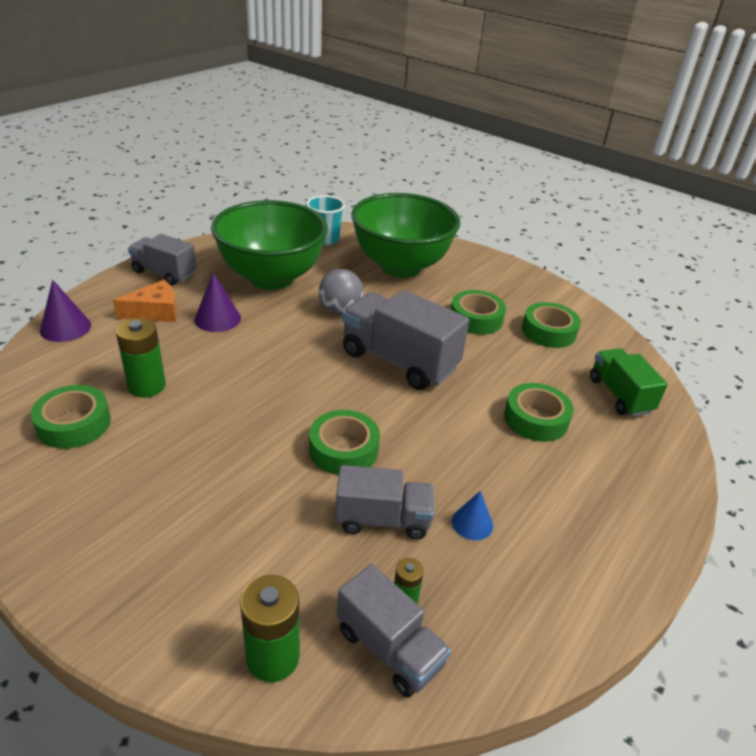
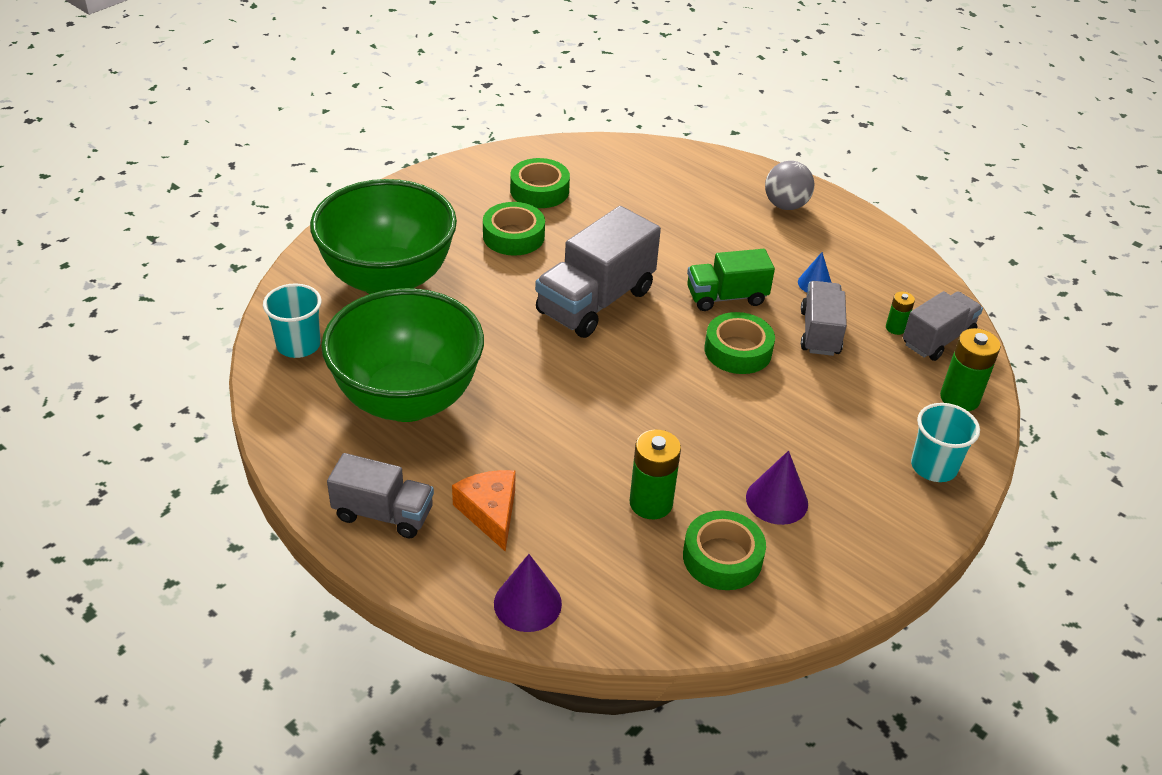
camera: 85 degrees left, 5 degrees up
grey truck [128,234,196,285] -> grey truck turned 105 degrees counterclockwise [327,453,434,538]
purple cone [194,272,241,332] -> purple cone moved to [746,451,808,525]
grey ball [319,269,363,314] -> grey ball moved to [765,161,814,210]
green tape [504,383,574,442] -> none
green truck [590,348,668,416] -> green truck moved to [687,249,775,311]
none -> turquoise cup [911,403,980,482]

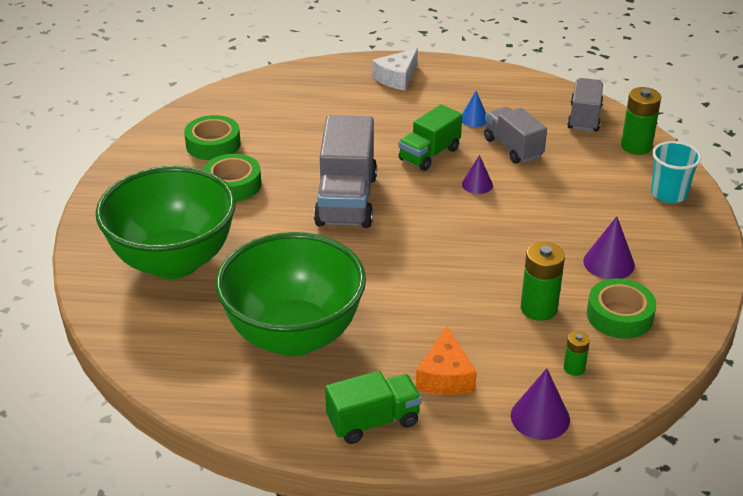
camera: 35 degrees left, 5 degrees down
turquoise cup [263,283,322,358] -> none
grey truck [327,453,434,538] -> green truck [325,371,422,444]
orange cheese [452,470,515,552] -> orange cheese turned 120 degrees counterclockwise [416,326,477,395]
green tape [704,312,775,374] -> purple cone [462,155,493,194]
grey ball [765,161,814,210] -> white cheese [372,48,418,90]
green battery [886,292,915,335] -> green battery moved to [564,331,590,376]

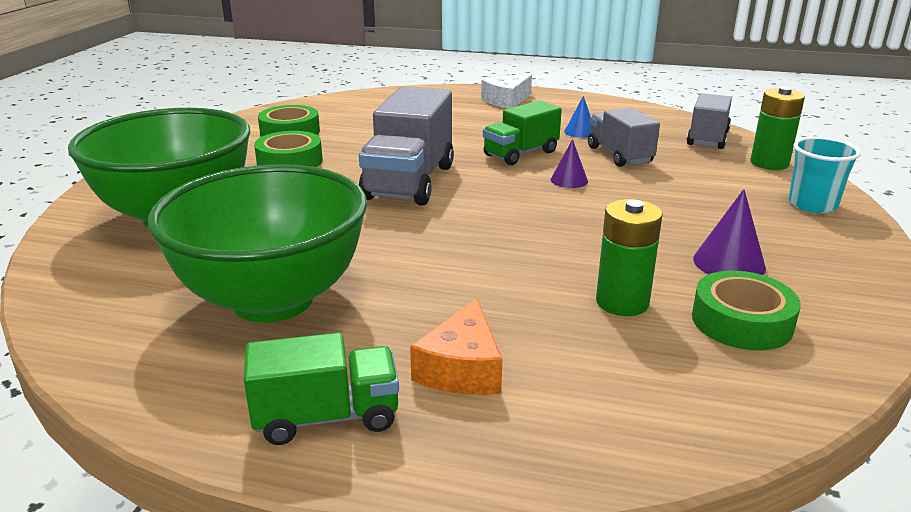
camera: 10 degrees right, 10 degrees down
purple cone [511,368,570,440] -> none
green battery [564,331,590,376] -> none

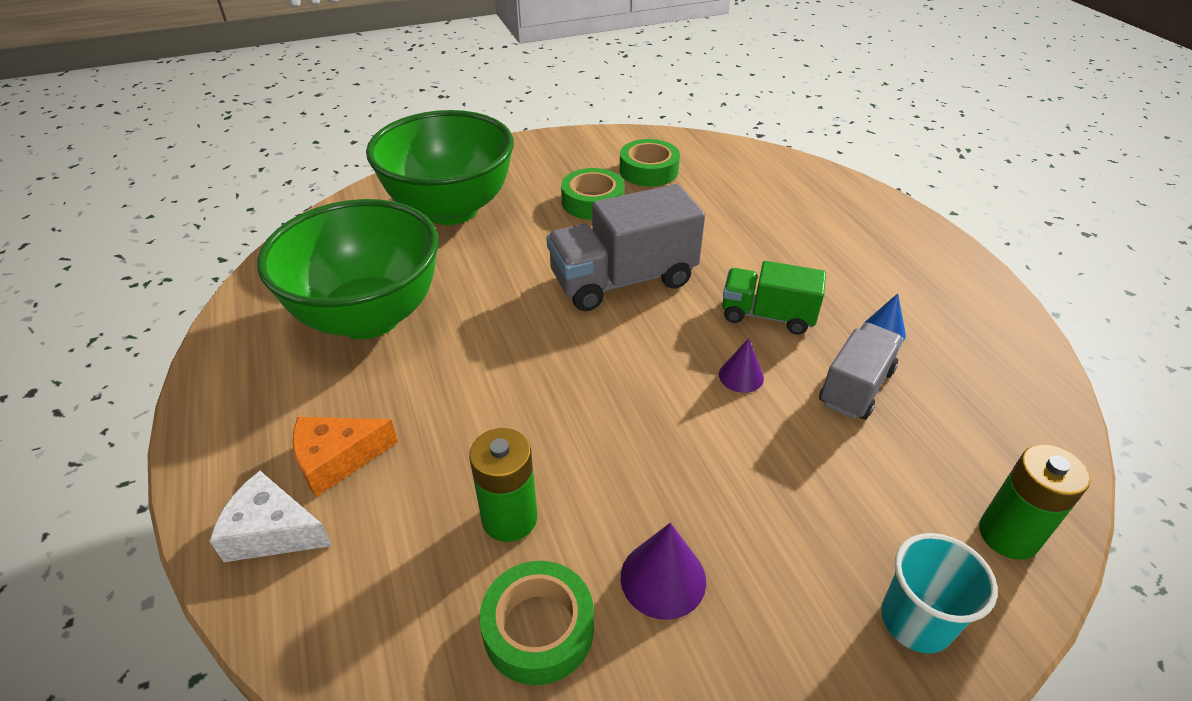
camera: 55 degrees right, 15 degrees up
green truck [244,333,399,445] -> none
white cheese [481,74,532,108] -> white cheese moved to [210,471,332,562]
grey truck [687,93,732,149] -> none

